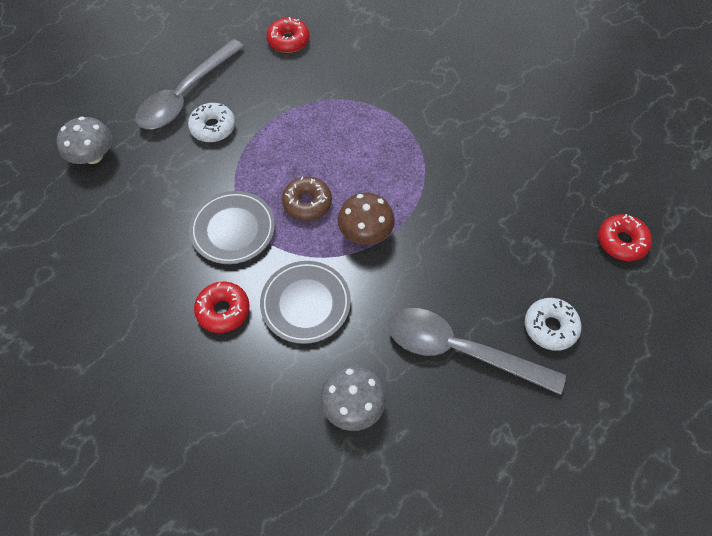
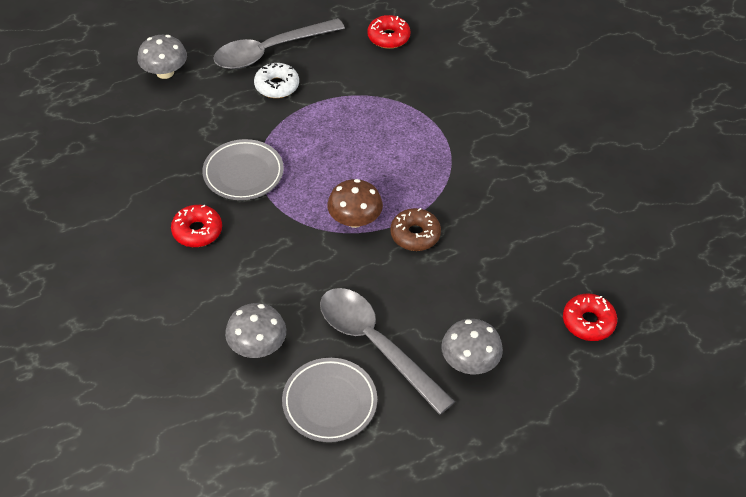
camera: 25 degrees right, 10 degrees down
grey plate [260,261,351,344] -> grey plate moved to [282,358,377,442]
brown donut [282,176,332,221] -> brown donut moved to [390,208,441,251]
white donut [525,298,582,351] -> grey mushroom [441,319,503,374]

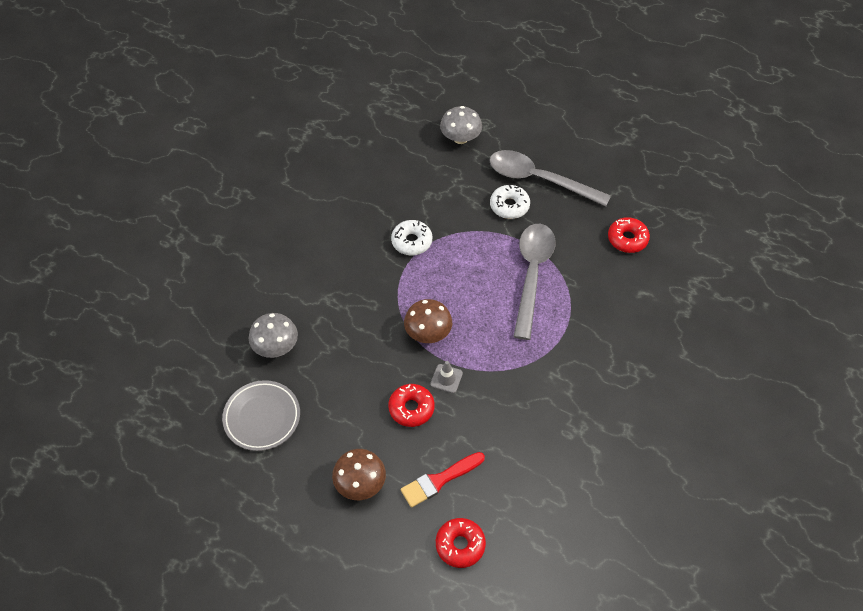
camera: 55 degrees right, 5 degrees up
red donut [171,205,222,247] -> red donut moved to [388,384,435,427]
grey plate [202,139,284,200] -> white donut [391,220,432,255]
grey spoon [320,288,455,415] -> grey spoon moved to [513,224,556,340]
brown donut [390,208,441,251] -> grey traffic cone [430,361,463,393]
grey mushroom [441,319,503,374] -> brown mushroom [332,449,386,500]
none -> red brush [401,452,485,508]

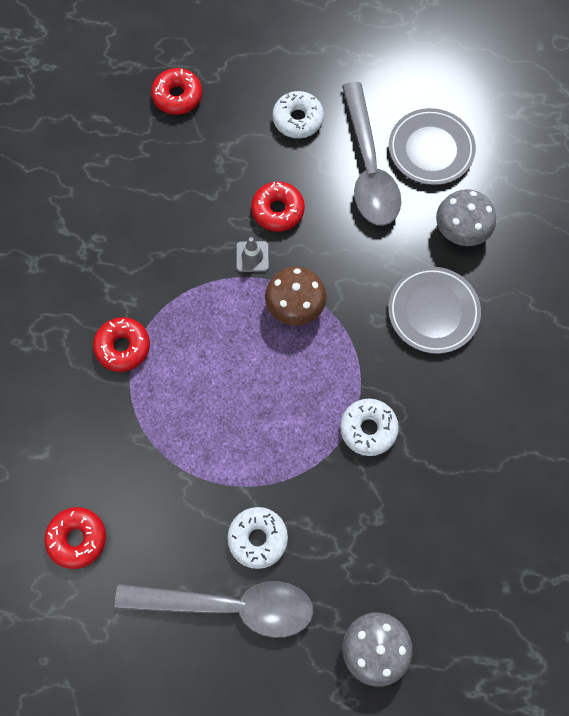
camera: 160 degrees right, 15 degrees up
brown mushroom [332,449,386,500] -> white donut [273,91,324,138]
red brush [401,452,485,508] -> none
grey spoon [513,224,556,340] -> grey spoon moved to [342,82,401,226]
none -> red donut [93,317,150,372]
none -> grey plate [388,267,481,354]

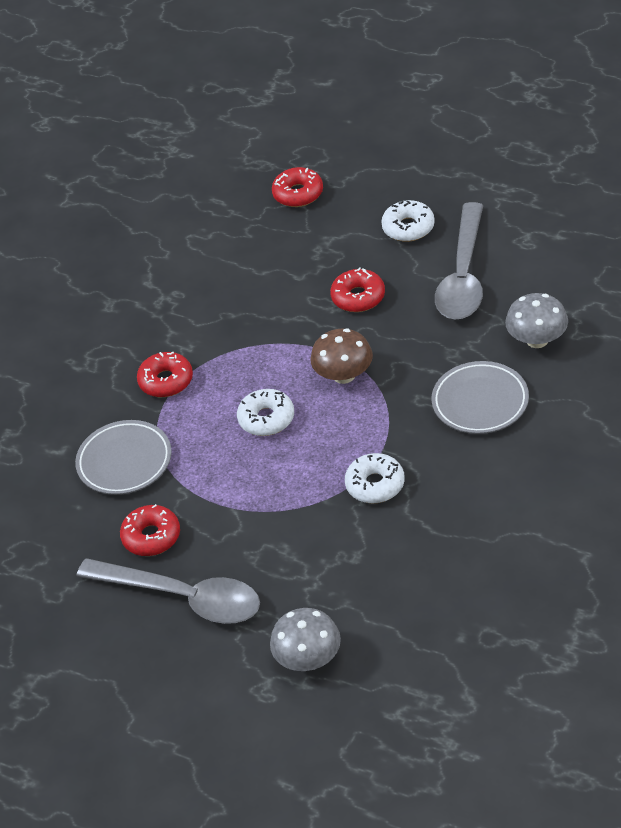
camera: 25 degrees right, 25 degrees down
red donut [44,507,106,569] -> red donut moved to [120,504,180,556]
white donut [227,507,288,569] -> white donut moved to [237,389,294,436]
grey traffic cone [236,237,269,272] -> none
grey plate [389,108,476,185] -> grey plate moved to [75,420,172,495]

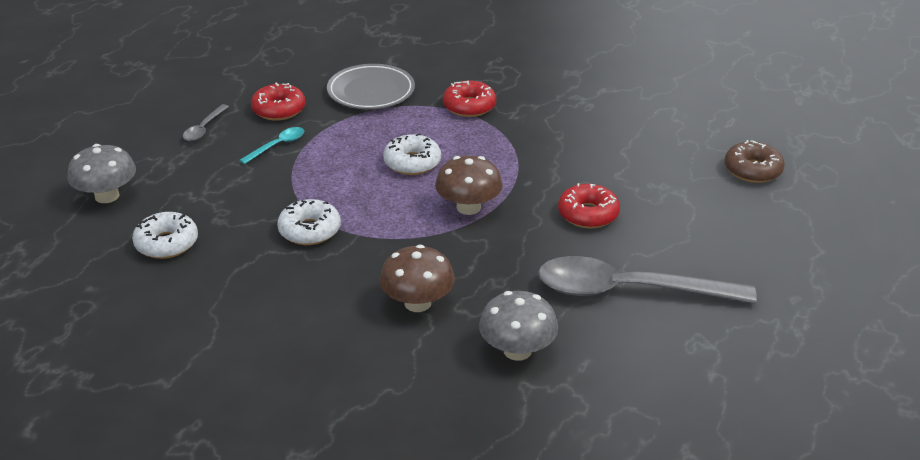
camera: 80 degrees right, 10 degrees down
grey spoon [76,558,260,624] -> grey spoon [183,104,229,141], size x0.43
red donut [272,167,323,207] -> brown donut [724,140,785,183]
white donut [381,200,435,242] -> white donut moved to [132,212,198,259]
grey plate [432,361,529,434] -> brown mushroom [380,244,455,312]
none -> turquoise spoon [239,127,304,164]

